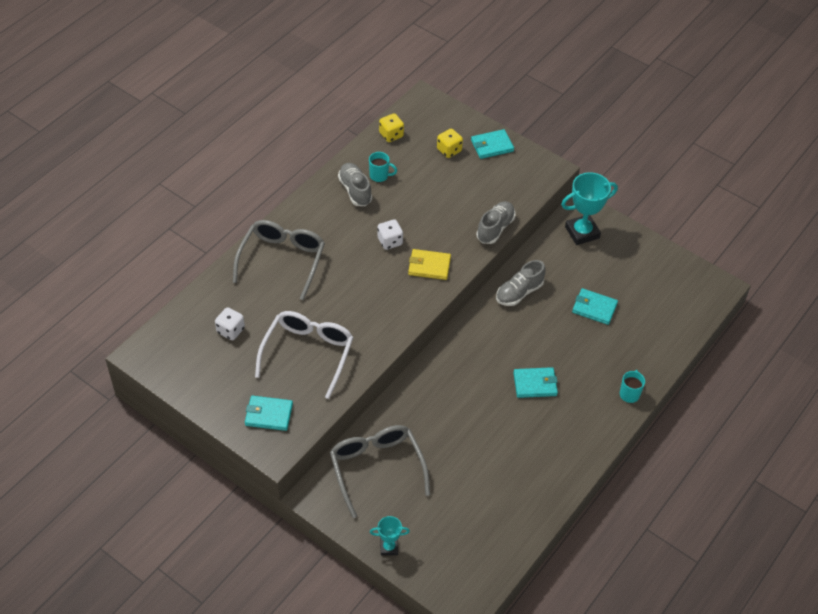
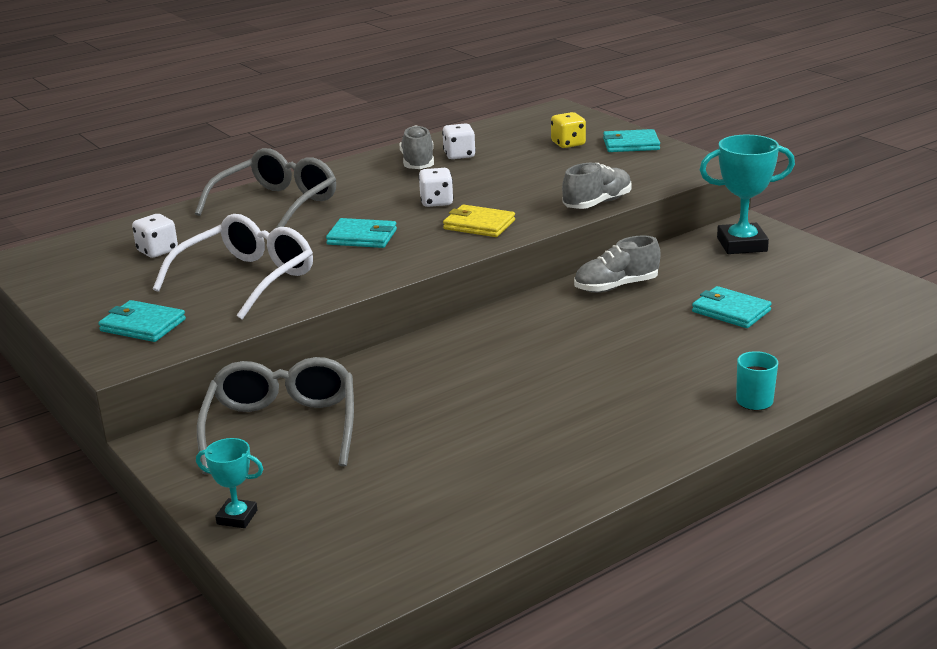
camera: 20 degrees right, 25 degrees down
turquoise mug [369,152,397,182] -> white dice [442,123,476,159]
yellow dice [379,113,404,142] -> none
turquoise wallet [513,367,558,398] -> turquoise wallet moved to [326,218,397,248]

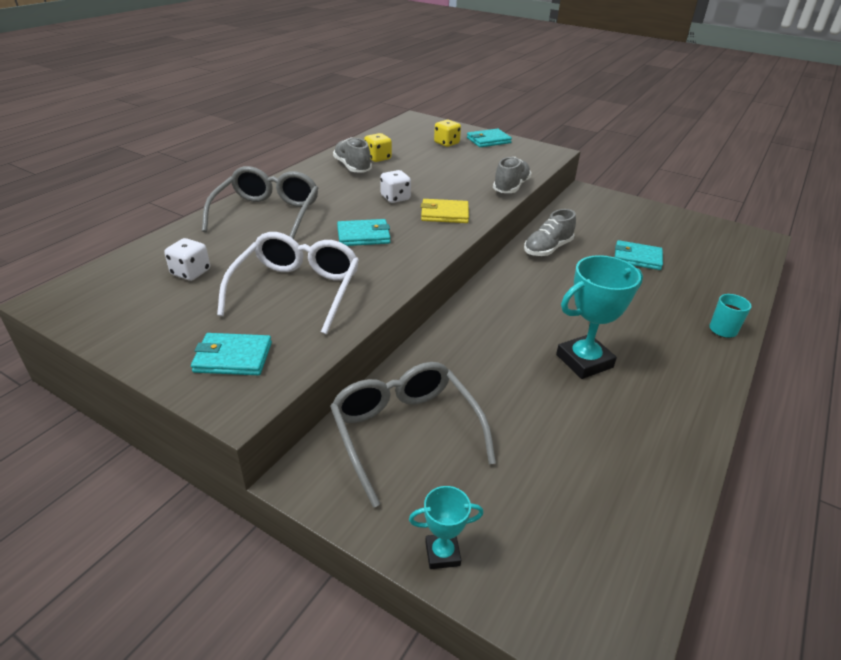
camera: 25 degrees left, 10 degrees up
white dice [442,123,476,159] -> yellow dice [364,133,392,162]
turquoise trophy [700,135,795,254] -> turquoise trophy moved to [556,255,643,379]

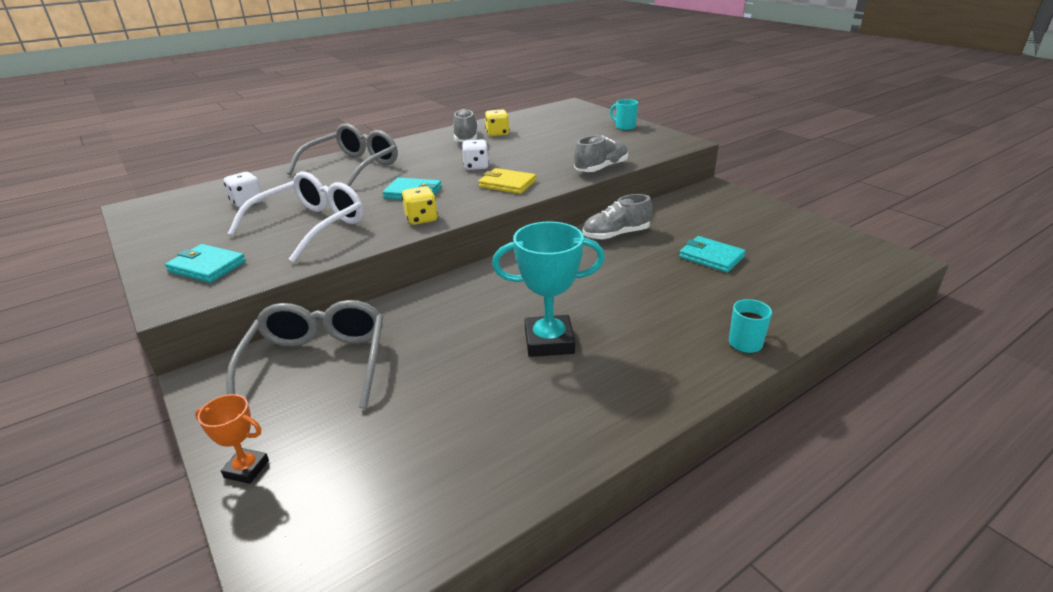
camera: 25 degrees right, 5 degrees down
turquoise trophy [409,486,484,569] -> orange trophy [195,394,269,484]
yellow dice [434,120,461,147] -> yellow dice moved to [402,186,438,225]
turquoise wallet [467,129,512,147] -> turquoise mug [610,99,638,130]

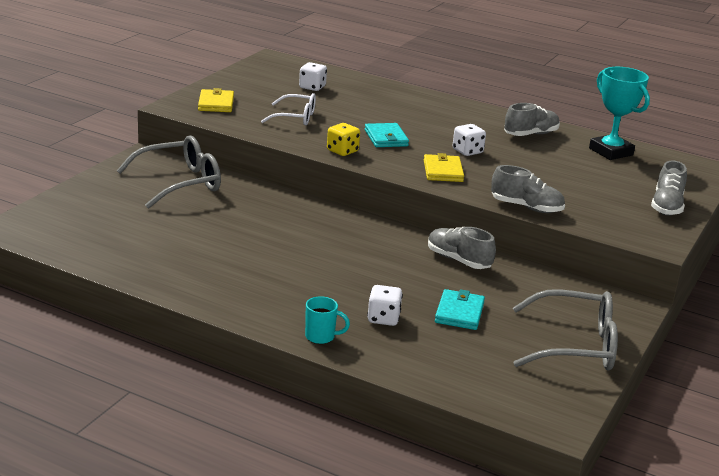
camera: 60 degrees right, 5 degrees down
turquoise wallet [165,244,246,283] -> yellow wallet [198,88,234,112]
orange trophy [195,394,269,484] -> none
white glasses [228,171,363,262] -> white glasses [261,93,316,125], size x0.62
grey glasses [287,124,398,187] -> grey glasses moved to [513,289,618,370]
yellow dice [485,109,509,136] -> none
turquoise trophy [492,222,605,357] -> turquoise trophy moved to [589,67,650,160]
turquoise mug [610,99,638,130] -> grey shoe [651,160,687,216]
none -> white dice [367,285,403,326]

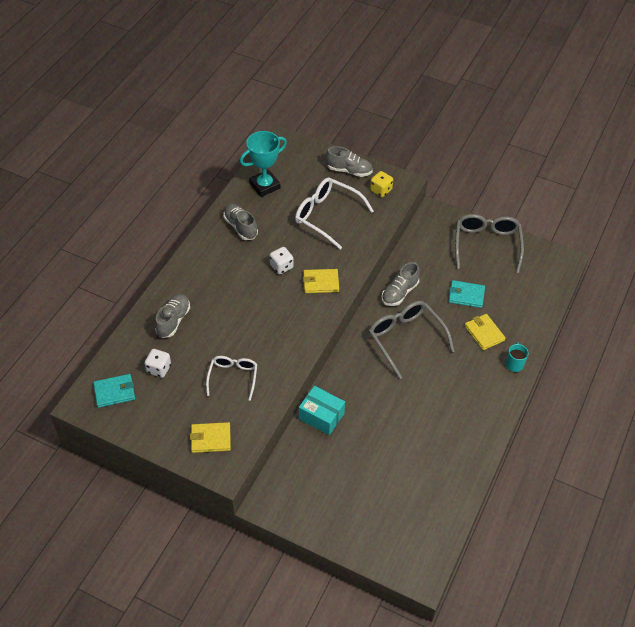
camera: 90 degrees left, 25 degrees up
grey glasses [117,135,221,209] -> grey glasses moved to [369,301,455,379]
yellow dice [327,123,360,156] -> yellow dice moved to [370,171,393,197]
turquoise wallet [365,123,409,147] -> turquoise wallet moved to [93,374,135,408]
white dice [367,285,403,326] -> yellow wallet [464,314,506,350]
grey shoe [491,165,565,213] -> grey shoe moved to [155,294,190,338]
none -> white glasses [295,177,374,249]
none -> turquoise box [299,386,345,435]

